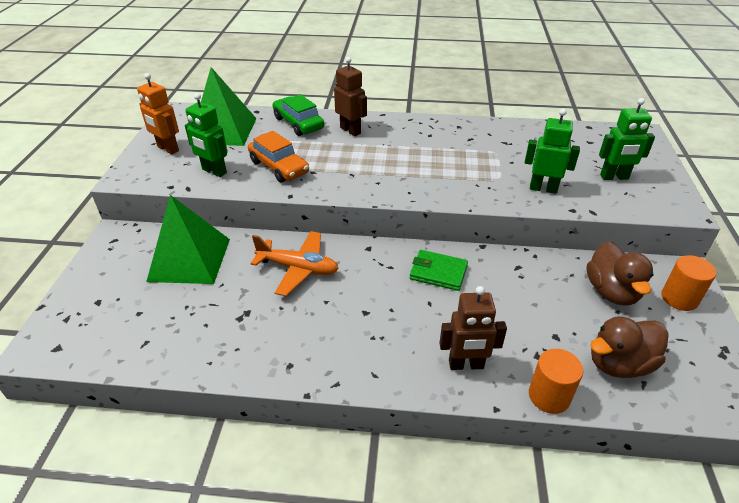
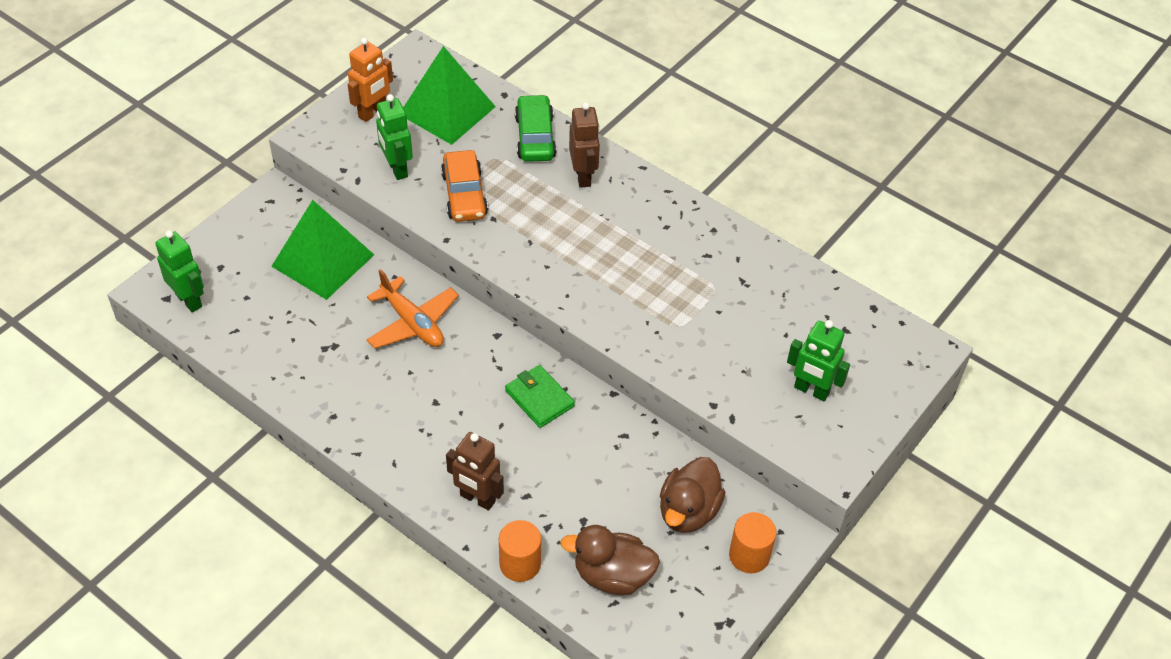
camera: 30 degrees right, 10 degrees up
orange robot [137,73,179,154] -> orange robot turned 120 degrees counterclockwise [348,37,393,122]
green robot [525,109,580,194] -> green robot moved to [155,230,204,312]

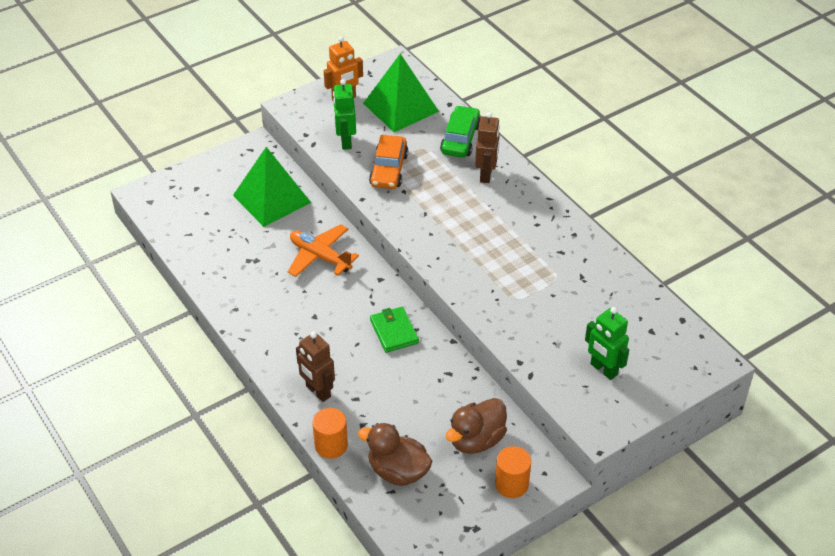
camera: 20 degrees right, 5 degrees down
green robot [155,230,204,312] -> none
orange plane [366,269,459,349] -> orange plane turned 150 degrees clockwise [288,224,359,277]

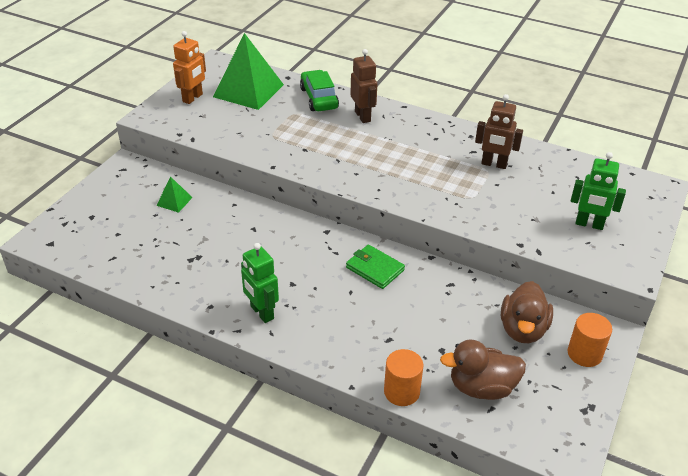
camera: 30 degrees left, 5 degrees down
green pyramid [233,147,311,227] -> green pyramid [156,176,193,213], size x0.45
orange plane [288,224,359,277] -> none
brown robot [296,332,335,402] -> brown robot moved to [475,94,523,169]
green robot [333,79,356,150] -> green robot moved to [241,243,279,323]
orange car [369,135,408,189] -> none

